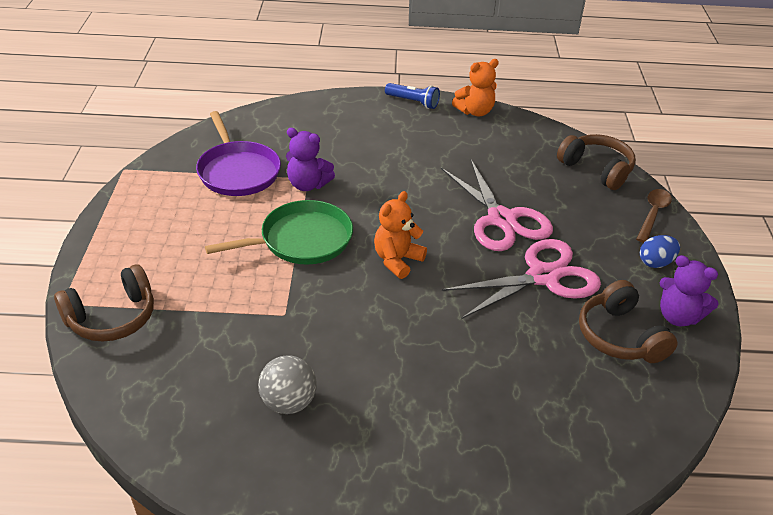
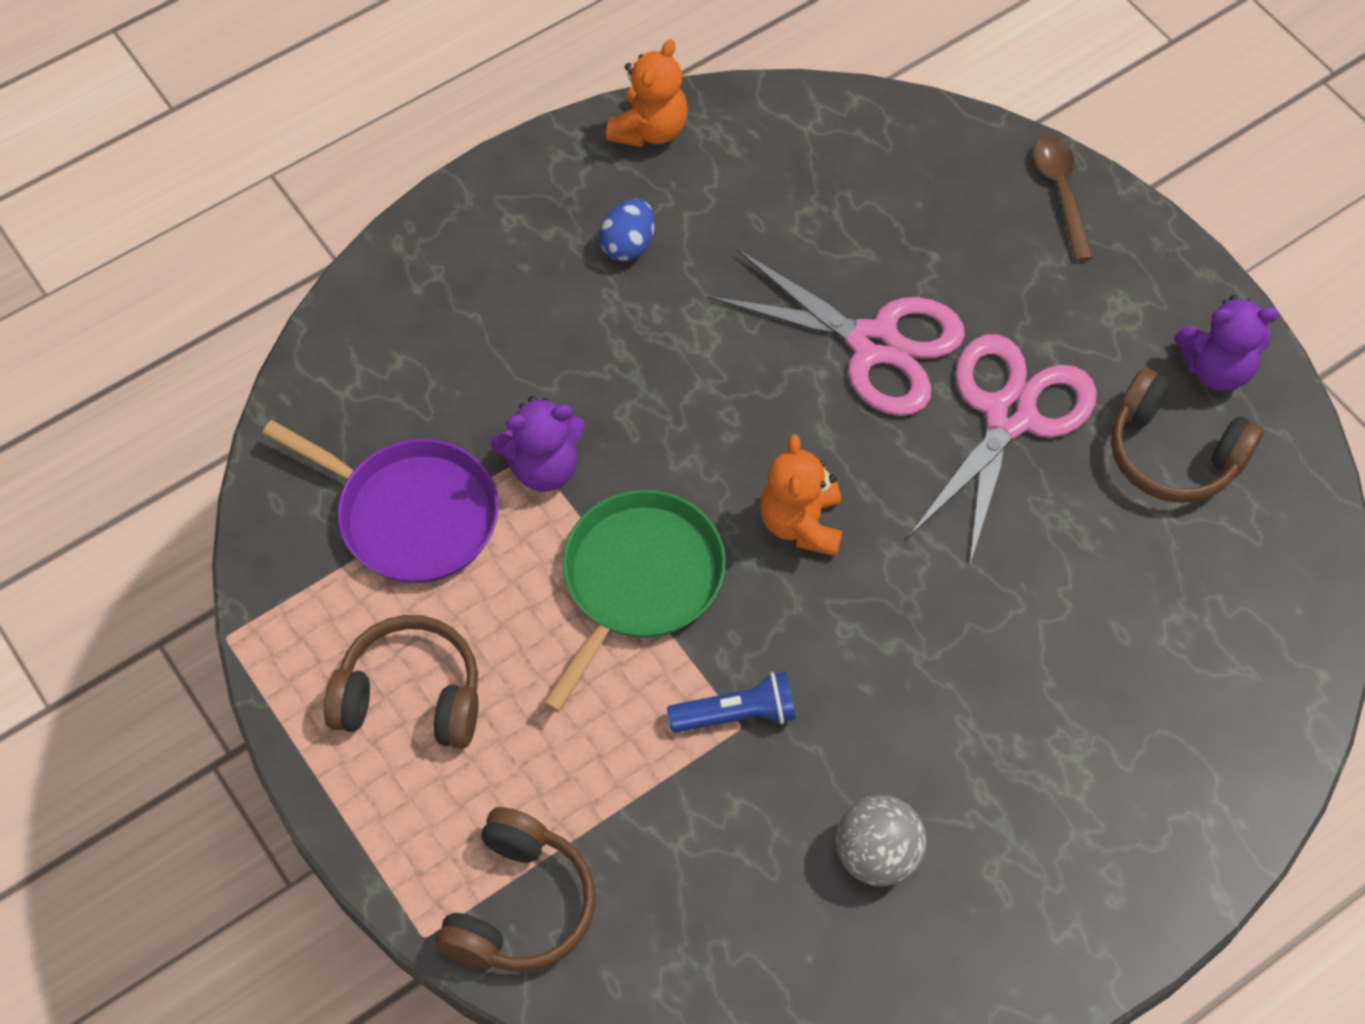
camera: 35 degrees left, 20 degrees up
blue flashlight [385,83,440,109] -> blue flashlight moved to [667,671,796,733]
brown headphones [557,134,636,190] -> brown headphones moved to [324,615,478,749]
blue egg [640,235,680,268] -> blue egg moved to [599,198,655,262]

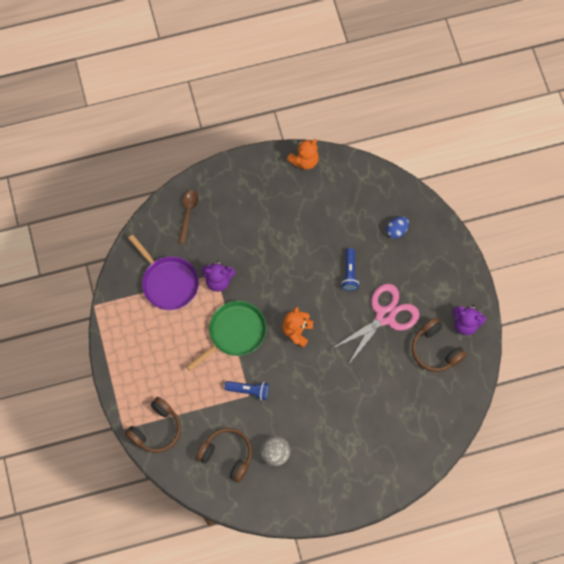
camera: 20 degrees right, 10 degrees up
brown headphones [324,615,478,749] -> brown headphones moved to [196,428,252,482]
blue egg [599,198,655,262] -> blue egg moved to [386,216,409,239]
pink scissors [708,249,965,416] -> blue flashlight [341,248,359,291]
brown spoon [1033,135,1093,261] -> brown spoon moved to [178,190,198,244]

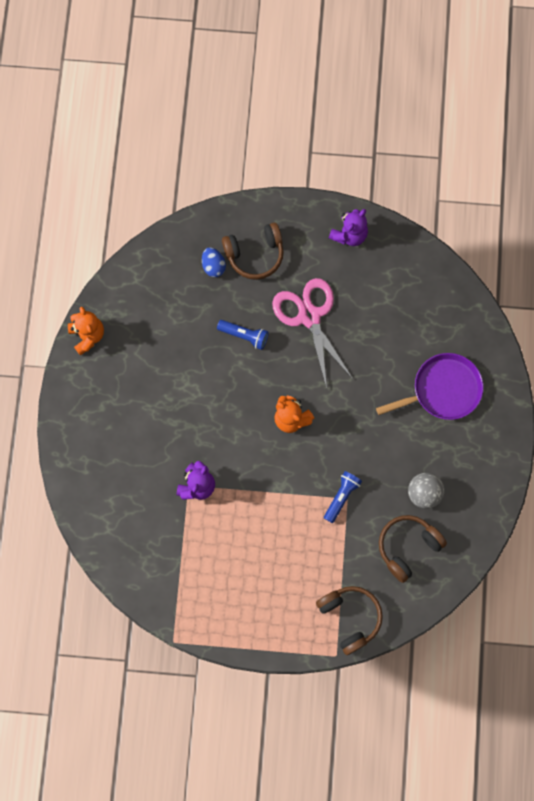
camera: 70 degrees left, 5 degrees up
purple pan [128,235,199,310] -> purple pan moved to [376,353,483,420]
brown spoon [178,190,198,244] -> none
green pan [186,301,266,371] -> none
brown headphones [412,318,467,372] -> brown headphones moved to [222,223,284,280]

